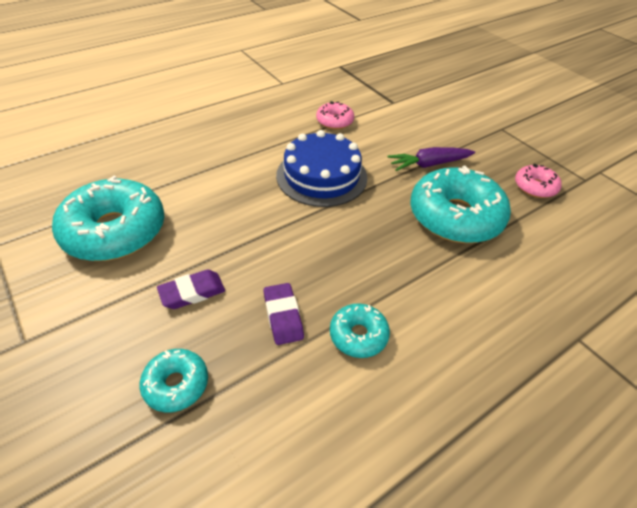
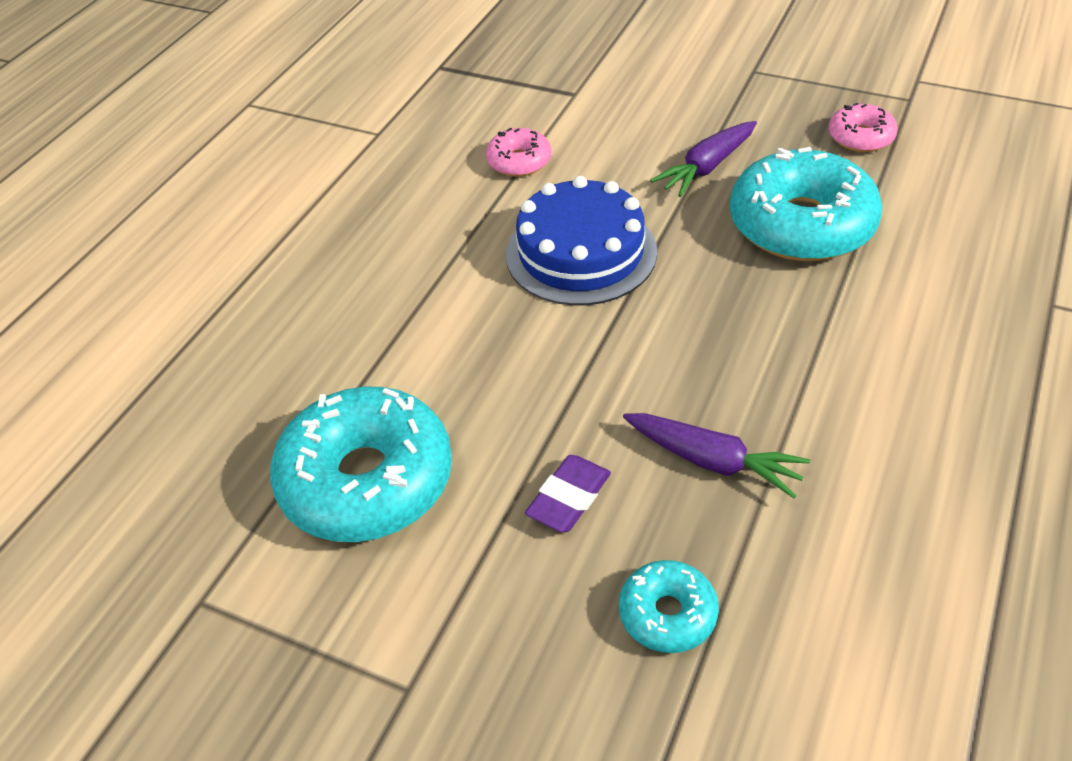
camera: 25 degrees left, 0 degrees up
purple eraser [263,283,304,345] -> purple carrot [623,413,810,498]
turquoise donut [330,304,390,358] -> none

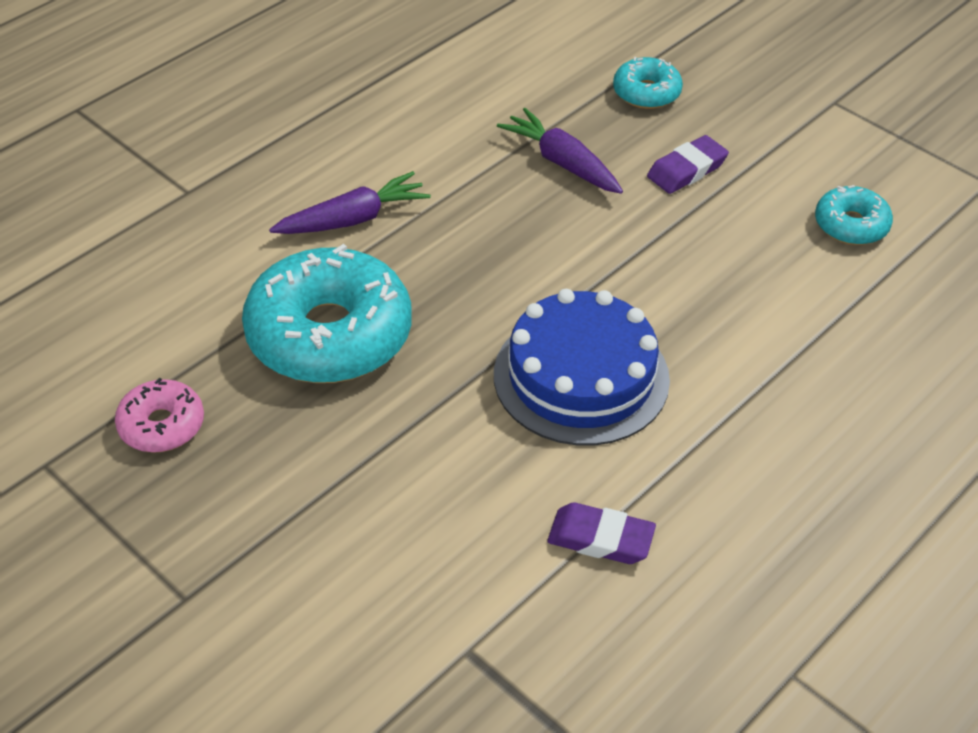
camera: 165 degrees left, 0 degrees up
turquoise donut [270,387,452,542] -> turquoise donut [815,185,893,245], size x0.49
pink donut [486,128,551,177] -> purple eraser [547,502,656,564]
purple carrot [650,121,757,197] -> purple carrot moved to [269,171,431,234]

